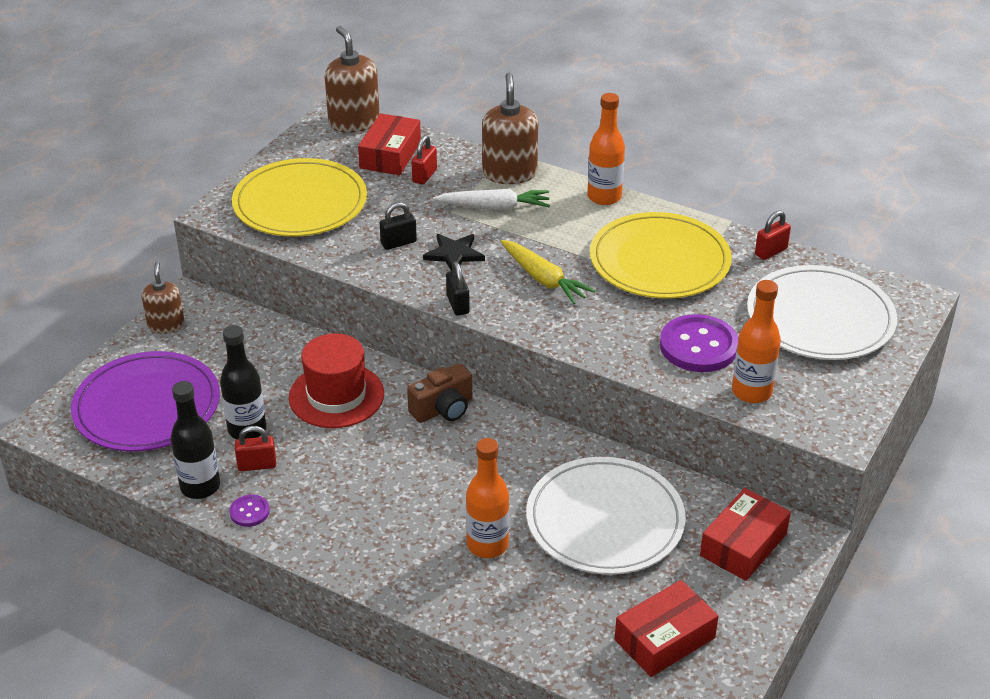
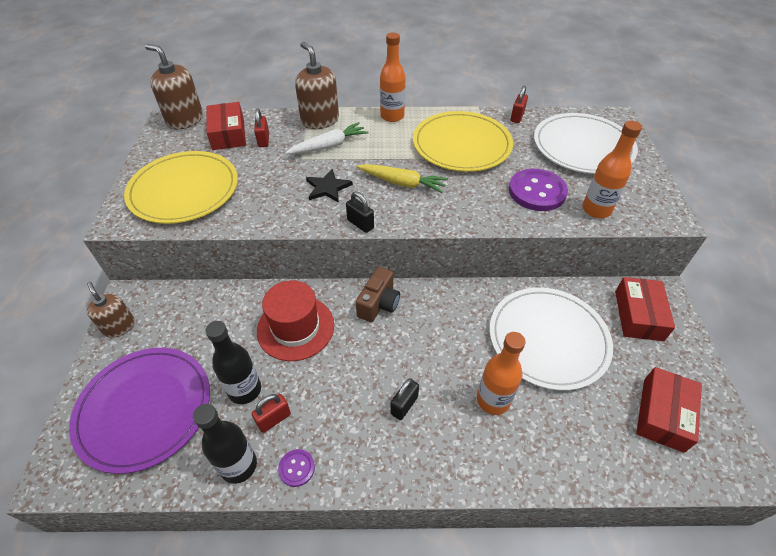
camera: 30 degrees left, 10 degrees up
black padlock [380,202,417,250] -> black padlock moved to [390,378,419,420]

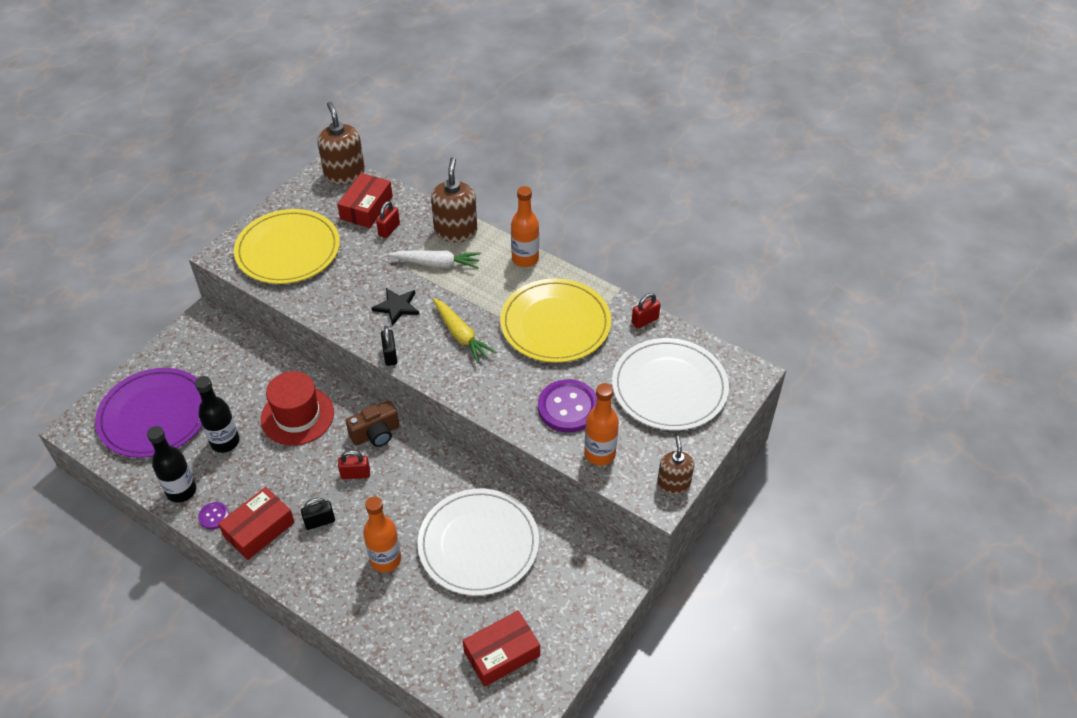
camera: 35 degrees right, 0 degrees up
brown soap dispenser [86,282,135,338] -> brown soap dispenser moved to [657,436,694,495]
red padlock [252,394,291,433] -> red padlock moved to [338,450,370,479]
red box [615,277,675,341] -> red box moved to [218,487,295,560]

